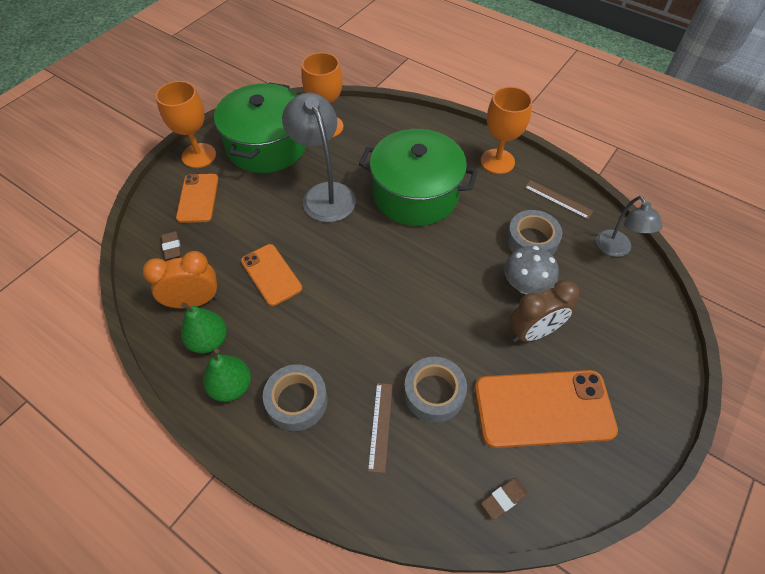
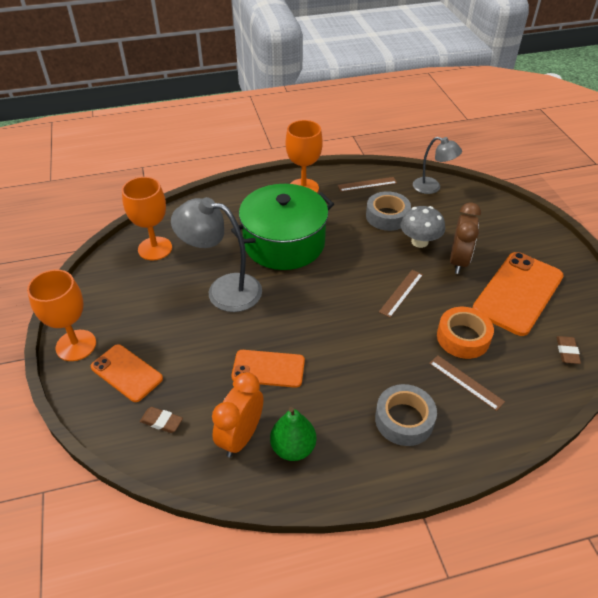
camera: 50 degrees left, 10 degrees down
green pear [203,349,251,402] -> none
green pot [214,82,306,173] -> none
grey tape [404,357,467,423] -> orange tape [437,307,494,359]
none -> brown ruler [379,270,423,318]

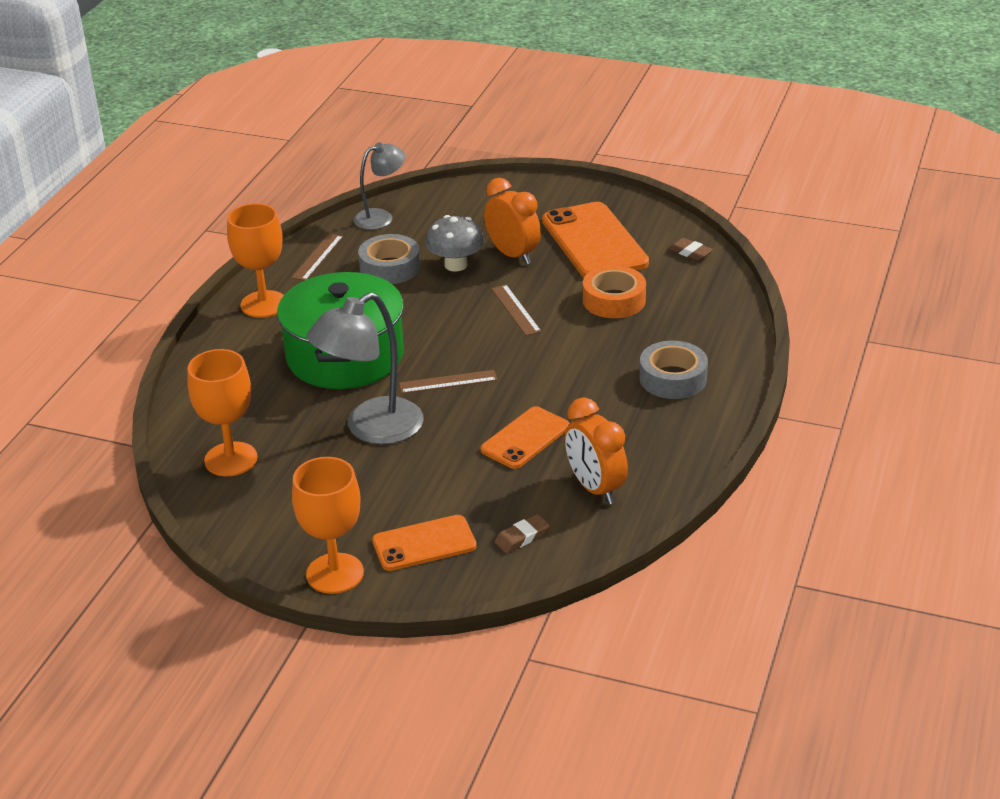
camera: 55 degrees left, 10 degrees down
green pear [270,407,317,461] -> none
brown ruler [429,355,505,411] -> brown ruler moved to [399,370,497,394]
brown clock [450,203,481,274] -> orange clock [484,178,541,265]

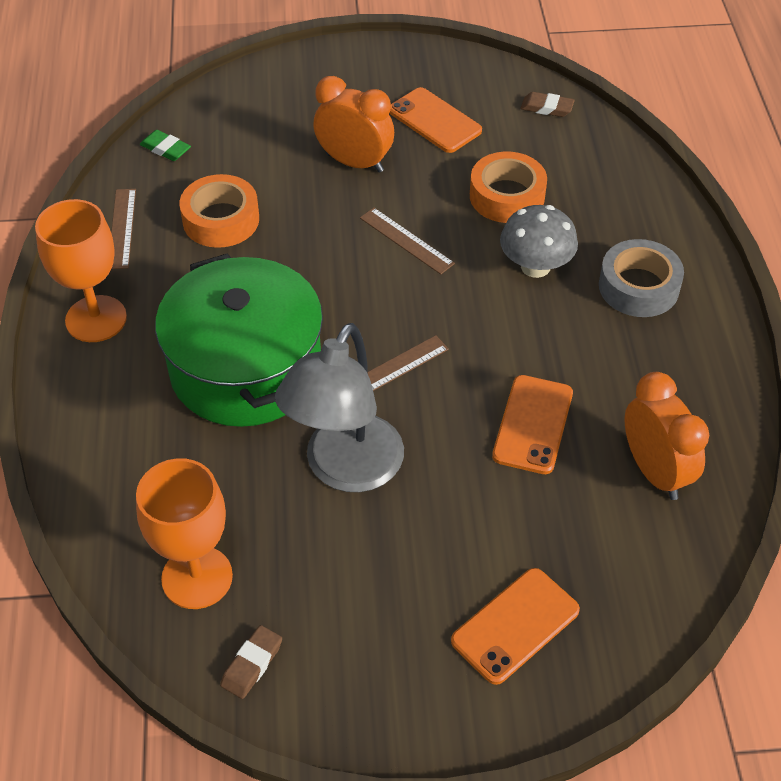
camera: 25 degrees left, 15 degrees up
orange goblet [292,457,364,594] -> none
grey lamp [353,142,405,230] -> green eraser [140,130,191,161]
grey tape [358,234,420,284] -> orange tape [179,174,259,248]
grey mushroom [425,215,484,271] -> grey mushroom moved to [500,205,578,278]
brown eraser [495,514,550,553] -> brown eraser moved to [220,625,282,699]
orange phone [542,202,649,278] -> orange phone [390,87,482,153], size x0.60
orange clock [565,397,628,504] -> orange clock turned 150 degrees counterclockwise [625,372,709,500]

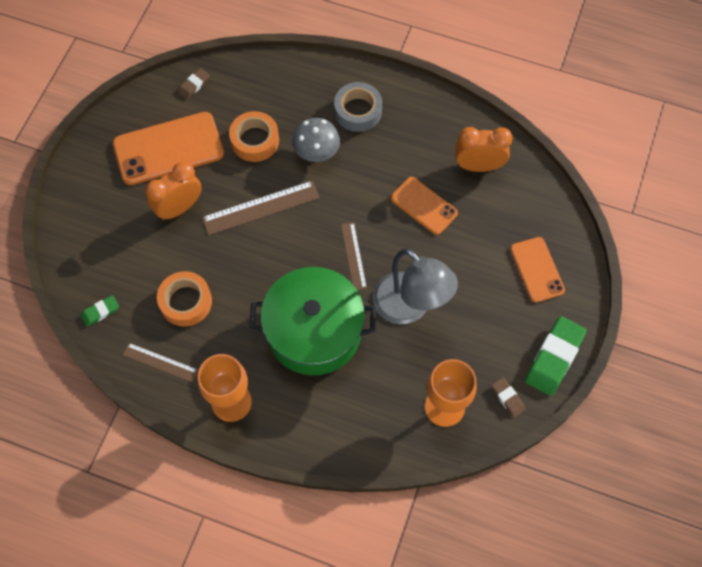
camera: 65 degrees left, 15 degrees up
brown ruler [360,208,455,275] -> brown ruler [202,181,319,235], size x1.62
orange phone [390,87,482,153] -> orange phone [113,112,224,185], size x1.67
none -> green eraser [525,316,587,396]

